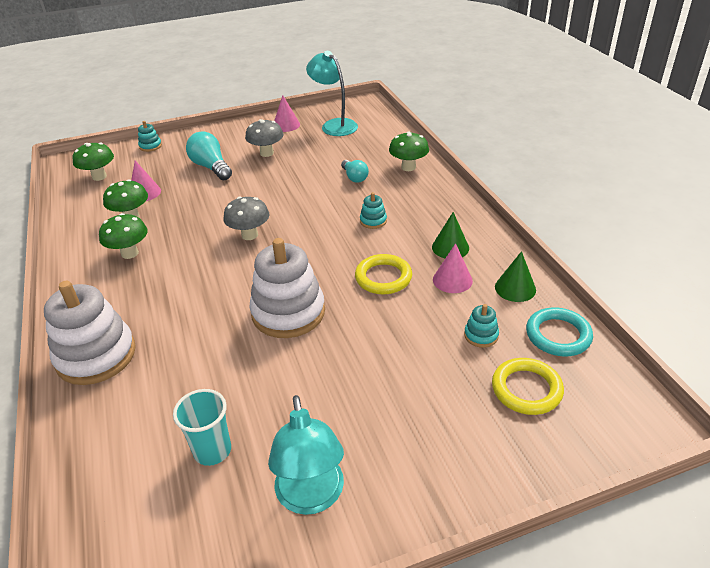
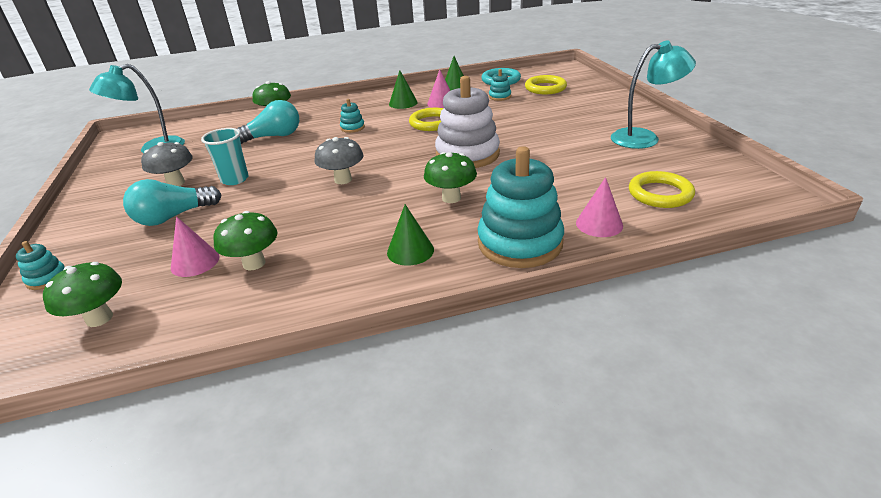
camera: 85 degrees left, 5 degrees down
white stacking toy [44,281,136,385] -> turquoise stacking toy [478,146,564,268]
green mushroom [99,213,148,259] -> green mushroom moved to [424,152,477,203]
turquoise cup [173,389,231,466] -> turquoise cup moved to [201,128,248,185]
pink cone [274,95,300,132] -> pink cone moved to [576,177,623,237]
turquoise light bulb [341,160,369,183] -> turquoise light bulb [237,100,299,144], size x1.59
none -> green cone [387,204,434,266]
none -> yellow ring [629,171,695,208]

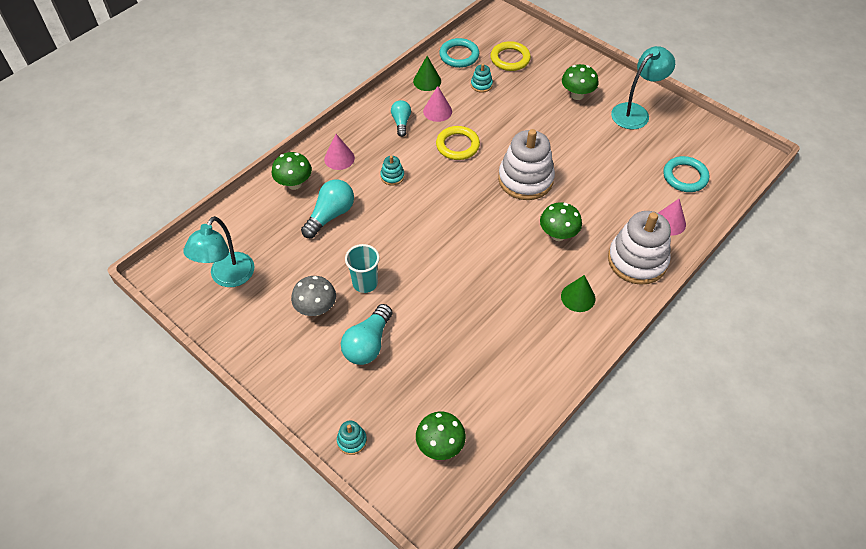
camera: 35 degrees left, 20 degrees up
pink cone [171,217,220,277] -> pink cone moved to [324,134,355,170]
green mushroom [213,211,277,270] -> green mushroom moved to [562,64,599,100]
grey mushroom [314,137,364,184] -> none
green cone [389,70,418,109] -> turquoise light bulb [391,100,411,137]
turquoise stacking toy [478,146,564,268] -> white stacking toy [608,211,671,285]
yellow ring [629,171,695,208] -> turquoise ring [663,156,709,192]

